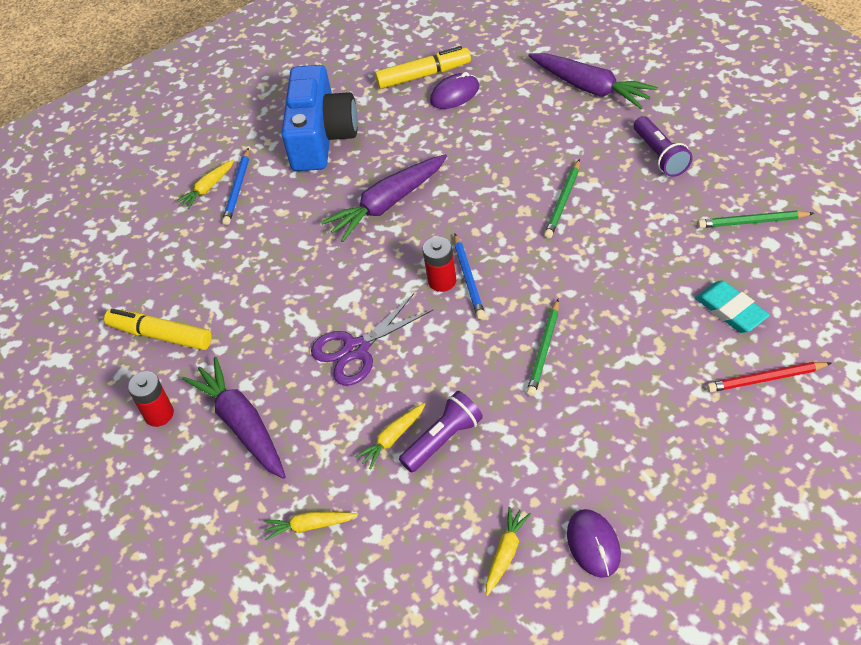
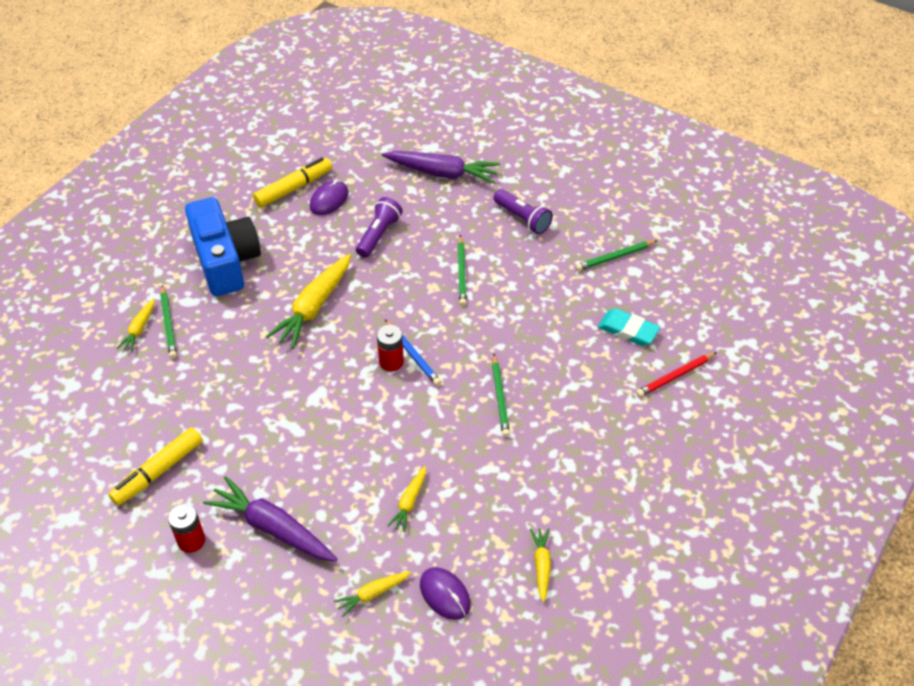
camera: 30 degrees left, 0 degrees up
yellow marker [104,309,212,350] -> yellow marker turned 45 degrees counterclockwise [108,427,203,506]
blue pencil [222,148,249,225] -> green pencil [160,285,177,359]
purple scissors [311,293,433,386] -> none
purple carrot [321,154,447,242] -> yellow carrot [266,254,351,349]
purple flashlight [399,391,483,473] -> purple flashlight moved to [356,197,403,258]
purple mouse [567,509,621,578] -> purple mouse moved to [420,567,471,620]

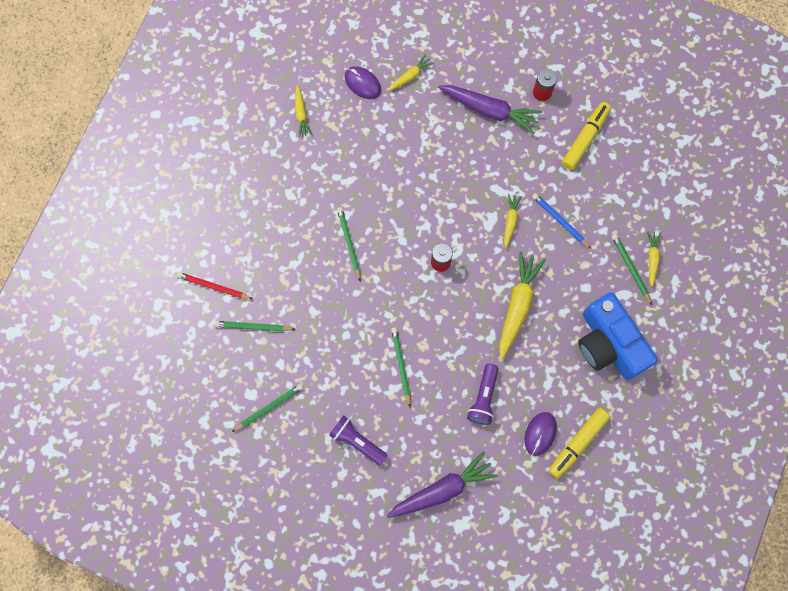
camera: 170 degrees right, 25 degrees up
purple carrot [382,151,500,184] -> purple carrot turned 150 degrees clockwise [387,451,497,518]
blue pencil [385,320,441,386] -> blue pencil moved to [532,193,591,249]
yellow carrot [387,466,426,532] -> yellow carrot moved to [504,194,522,248]
turquoise eraser [598,308,660,346] -> green pencil [214,321,295,331]
red pencil [636,352,717,397] -> red pencil turned 120 degrees counterclockwise [177,272,253,299]

